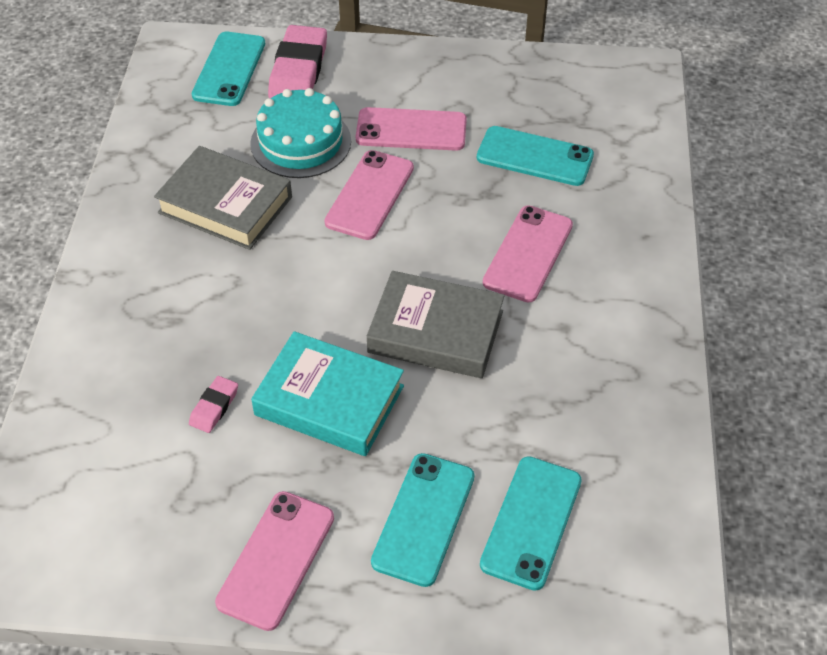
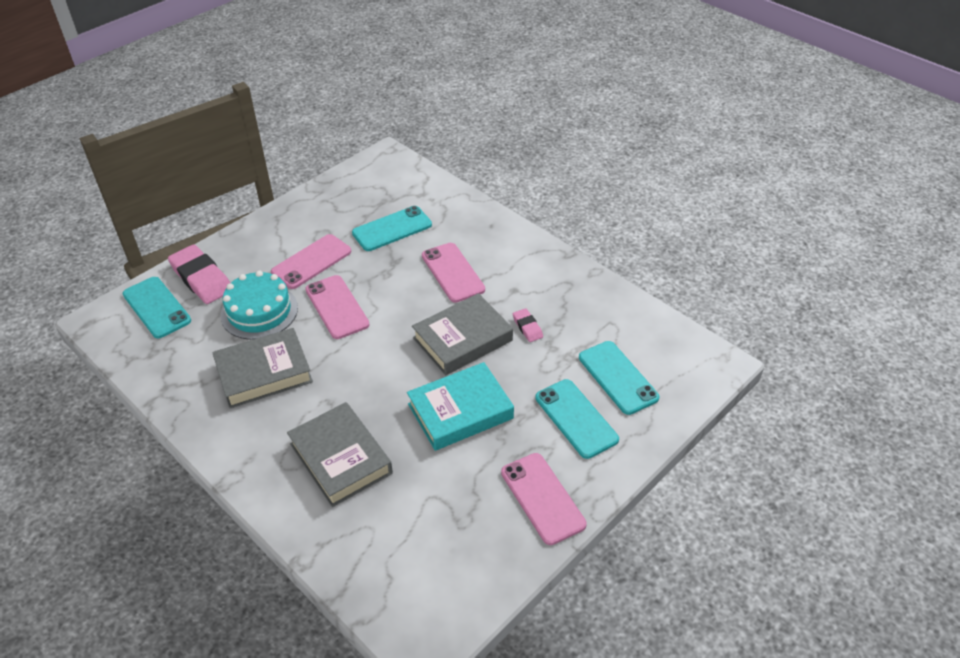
camera: 50 degrees left, 5 degrees down
pink eraser [189,376,238,433] -> pink eraser moved to [513,308,543,342]
none -> grey book [287,402,393,507]

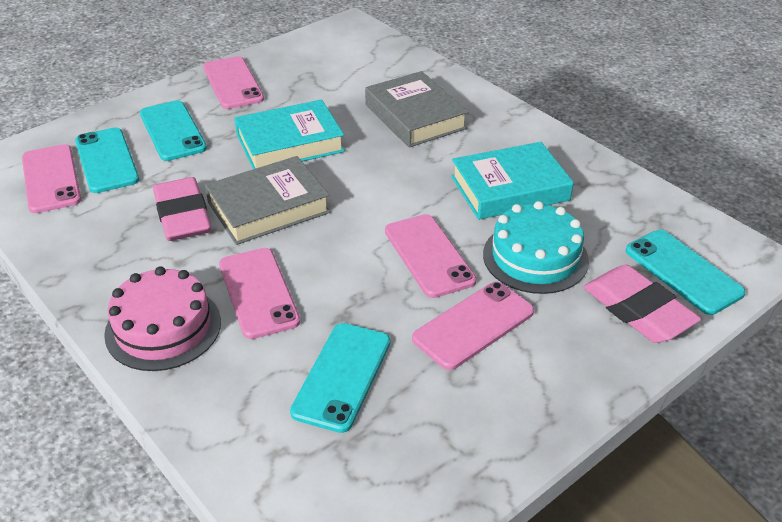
camera: 175 degrees left, 5 degrees down
grey book [212,328,313,408] -> turquoise book [451,142,574,220]
turquoise phone [352,206,432,251] -> turquoise phone turned 45 degrees counterclockwise [290,323,390,433]
pink eraser [513,308,543,342] -> pink eraser [153,177,211,241], size x2.04
none -> pink phone [22,144,81,213]
none -> pink cake [104,266,221,371]

